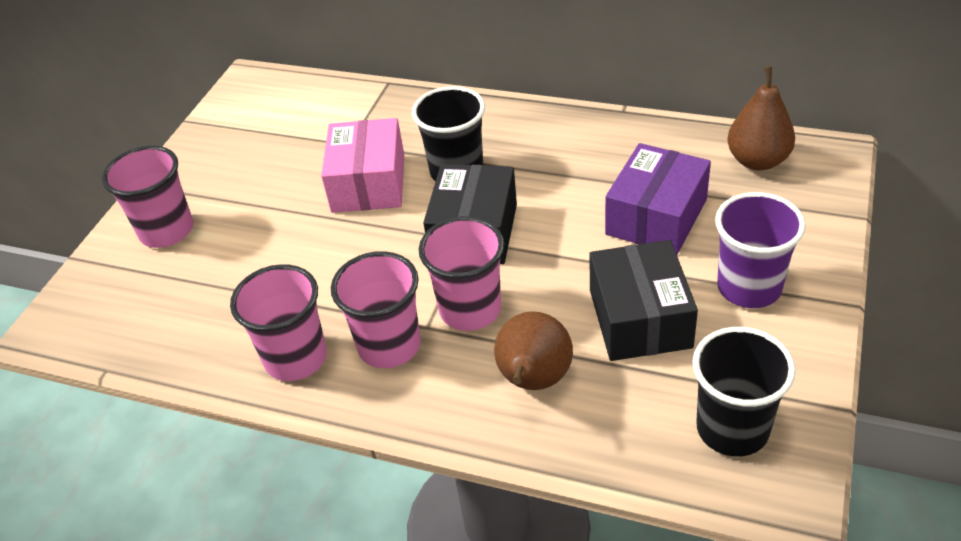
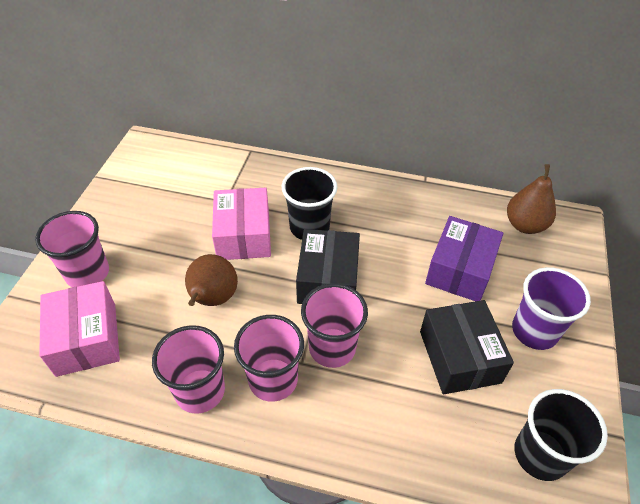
camera: 10 degrees left, 5 degrees up
brown pear [494,311,573,390] -> brown pear moved to [185,254,238,306]
none -> pink box [39,281,120,377]

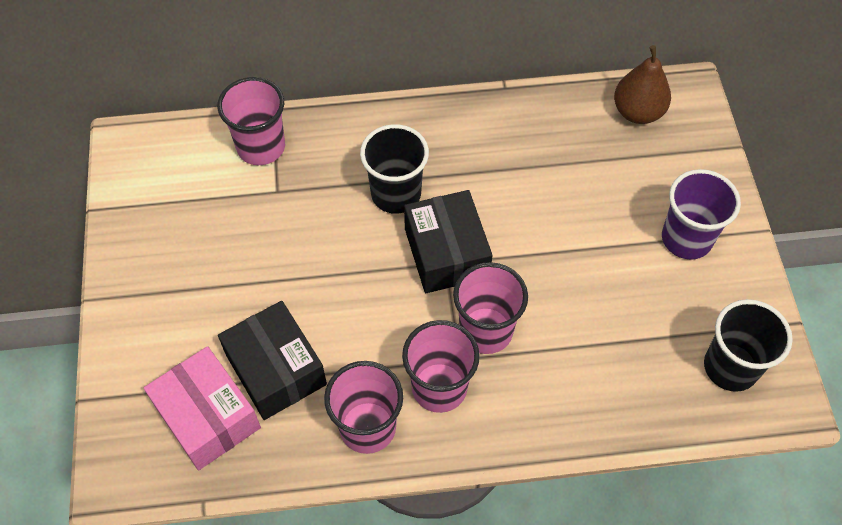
camera: 20 degrees left, 10 degrees up
pink cup [35,211,109,287] -> pink cup moved to [217,77,285,165]
brown pear [185,254,238,306] -> none
pink box [212,188,271,260] -> none
black box [420,300,514,394] -> black box moved to [218,301,327,420]
purple box [425,216,503,301] -> none

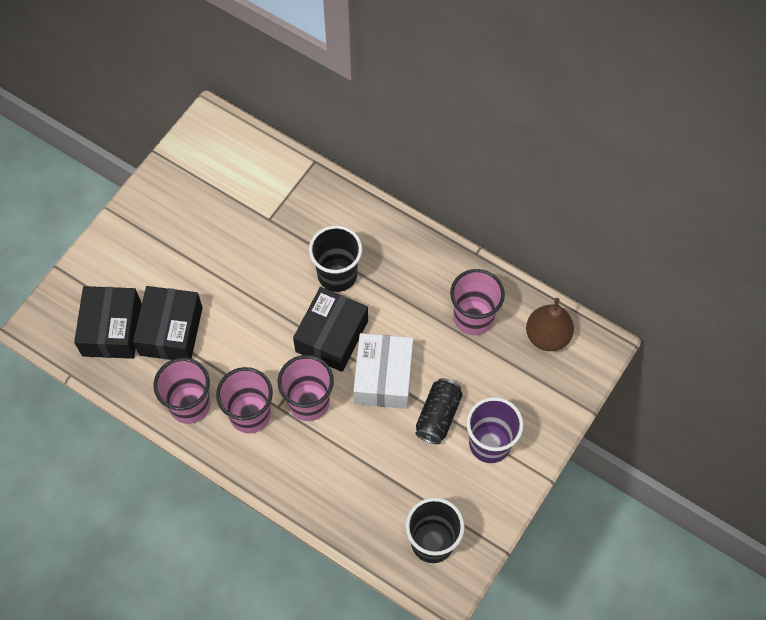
camera: 40 degrees right, 5 degrees up
pink box [144,346,261,470] -> black box [74,286,142,359]
pink cup [217,77,285,165] -> pink cup moved to [450,269,505,335]
none -> white box [353,333,413,409]
none -> black can [416,378,463,444]

